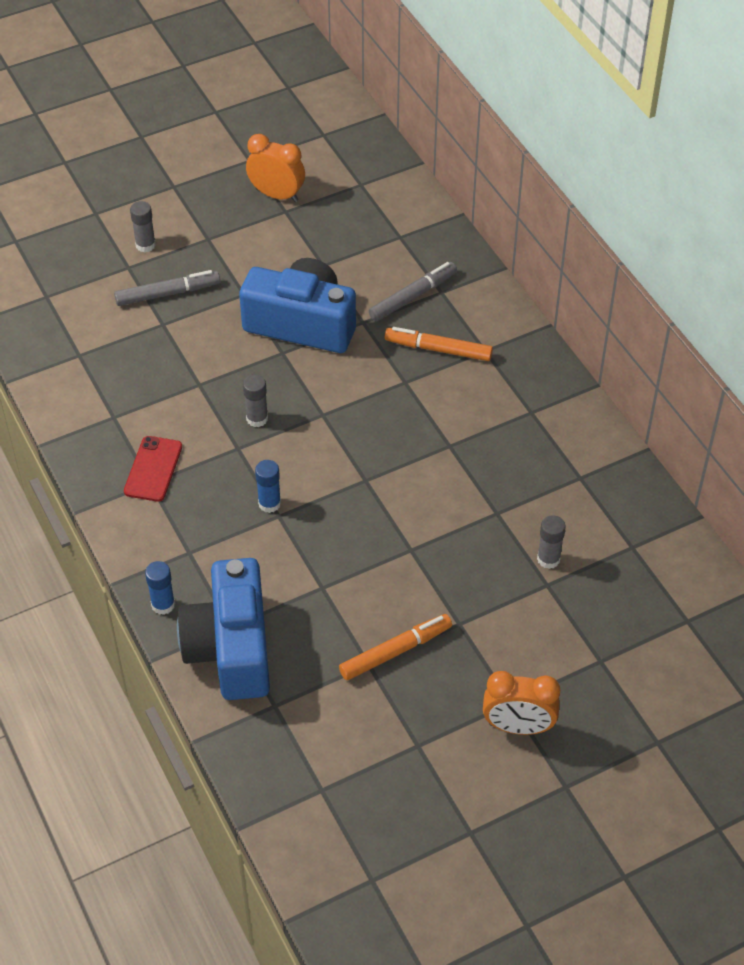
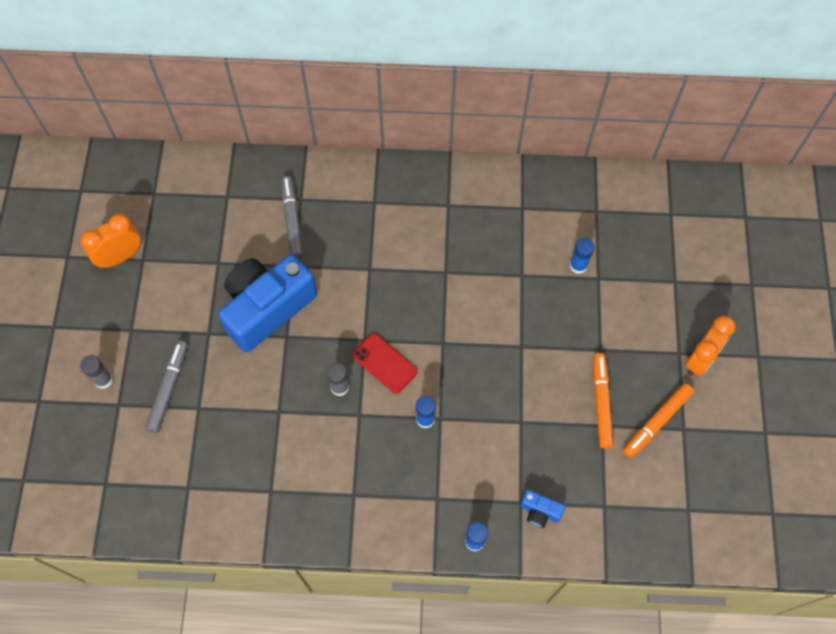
camera: 60 degrees left, 15 degrees up
red phone [124,436,182,502] -> red phone moved to [352,333,418,394]
blue camera [177,558,270,700] -> blue camera [520,490,565,528], size x0.40
orange marker [385,327,493,361] -> orange marker moved to [623,383,694,458]
grey glue stick [537,515,566,569] -> blue glue stick [570,238,595,274]

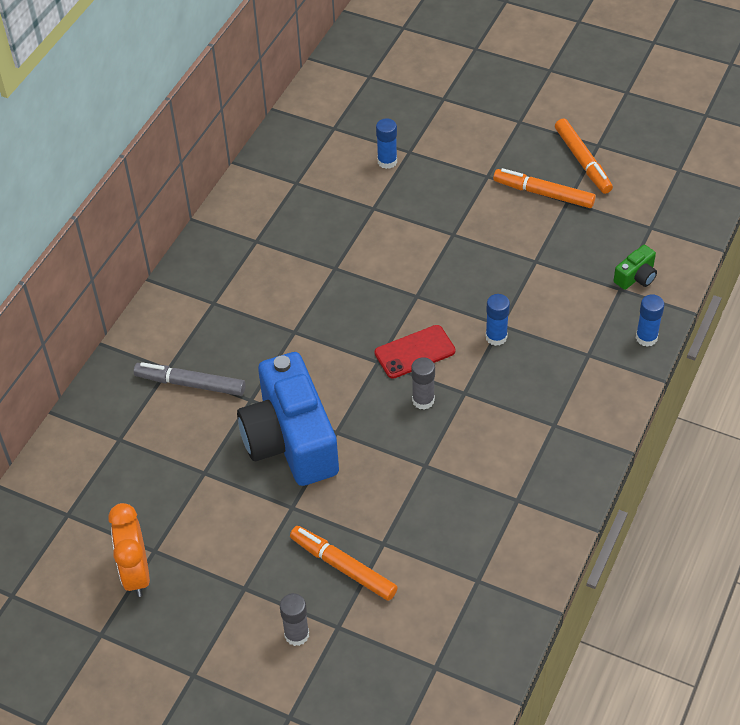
camera: 65 degrees left, 15 degrees down
grey marker [145,341,188,433] -> orange marker [290,526,398,601]
blue camera [520,490,565,528] -> green camera [613,245,657,290]
orange clock [685,316,736,376] -> none

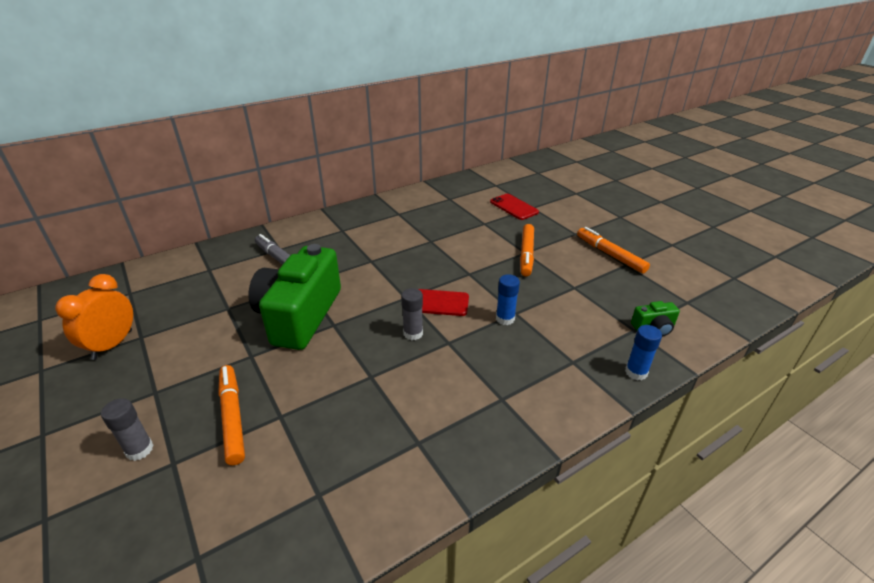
camera: 30 degrees right, 15 degrees down
blue camera [237,352,339,486] -> green camera [249,244,341,350]
blue glue stick [376,118,397,169] -> red phone [490,194,539,220]
orange marker [555,118,613,194] -> orange marker moved to [520,224,534,276]

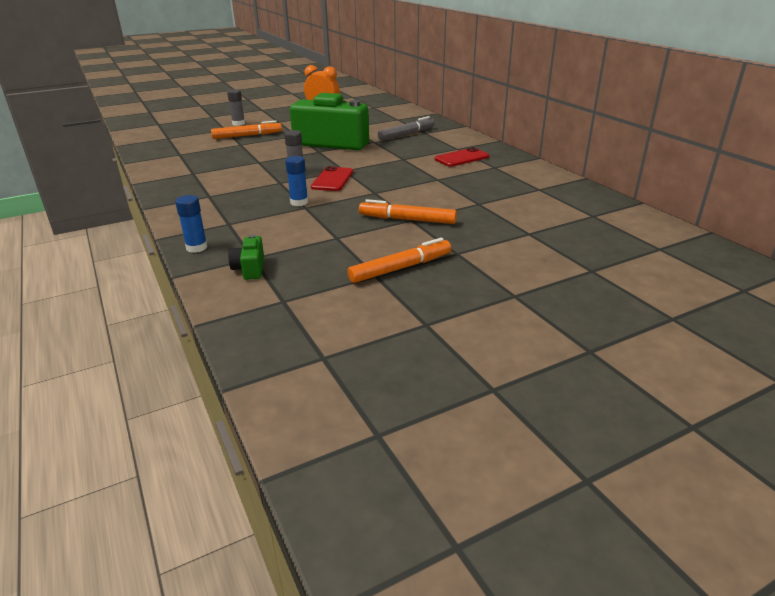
camera: 95 degrees right, 5 degrees down
red phone [490,194,539,220] -> red phone moved to [435,147,489,167]

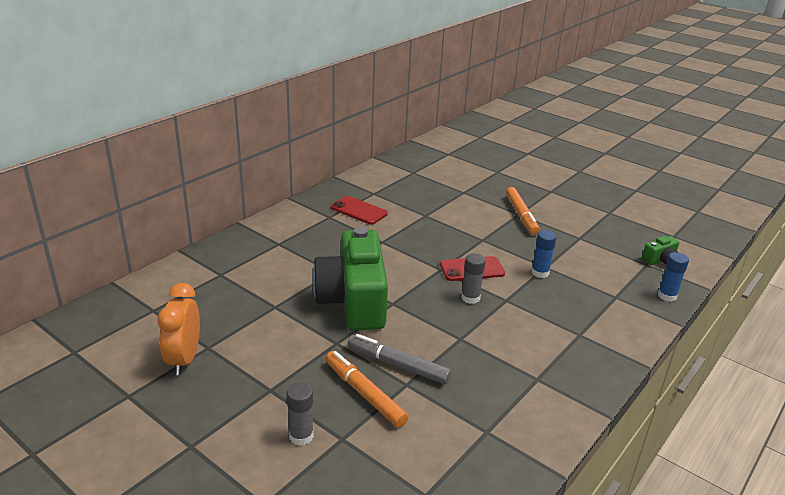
camera: 115 degrees left, 0 degrees up
orange marker [347,238,451,283] -> none
grey marker [378,116,435,141] -> grey marker moved to [348,334,452,384]

